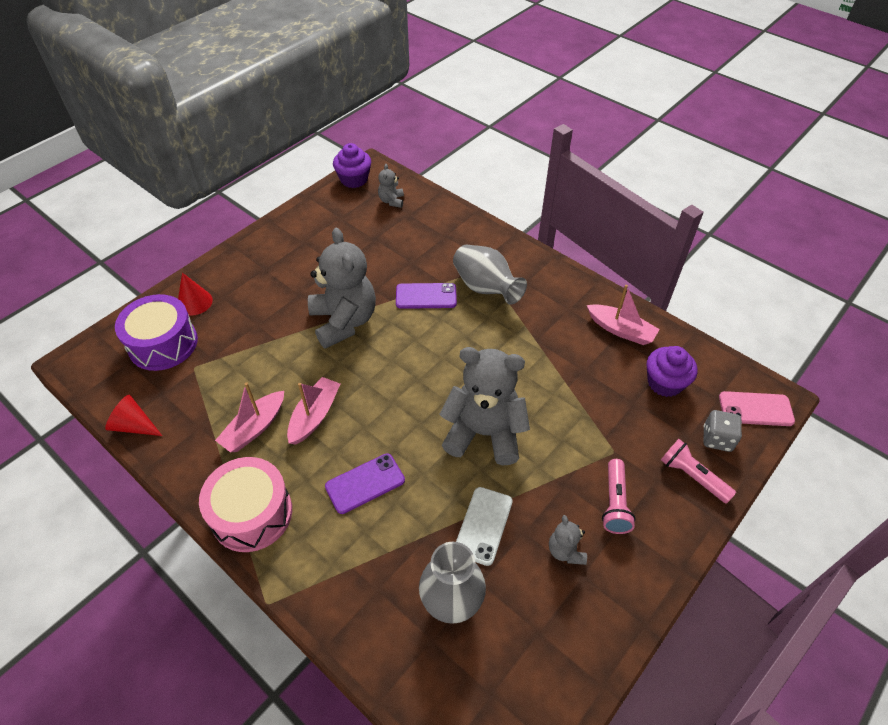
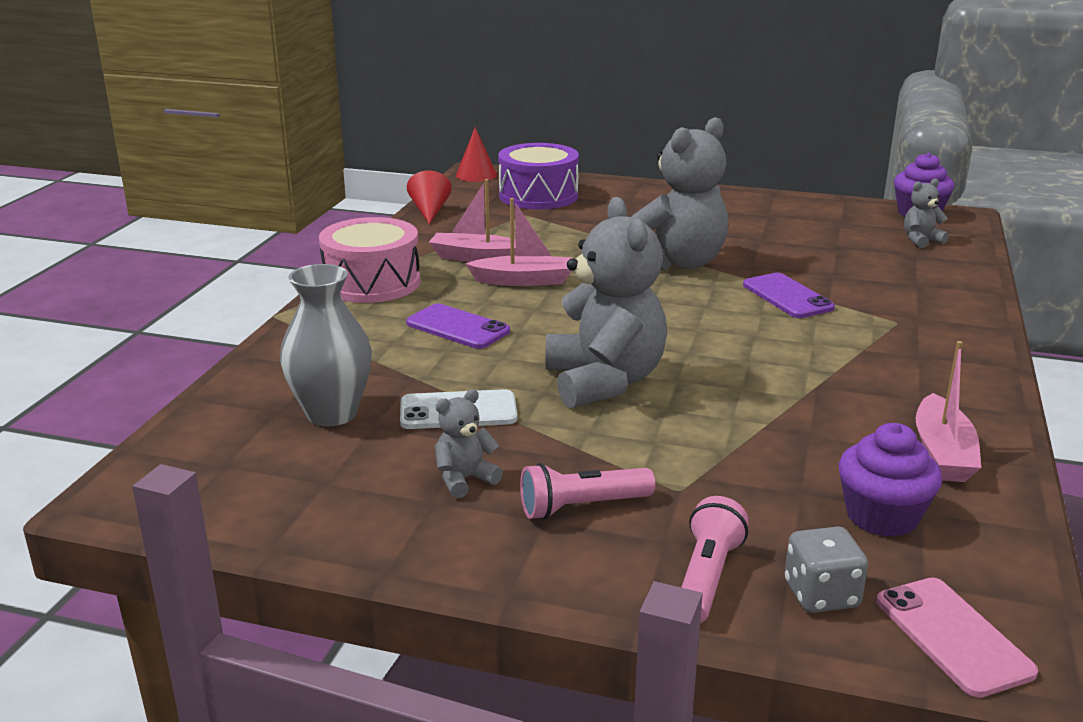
camera: 65 degrees right, 25 degrees down
red cone [178,273,213,316] -> red cone moved to [456,127,497,182]
grey vase [453,245,527,305] -> none

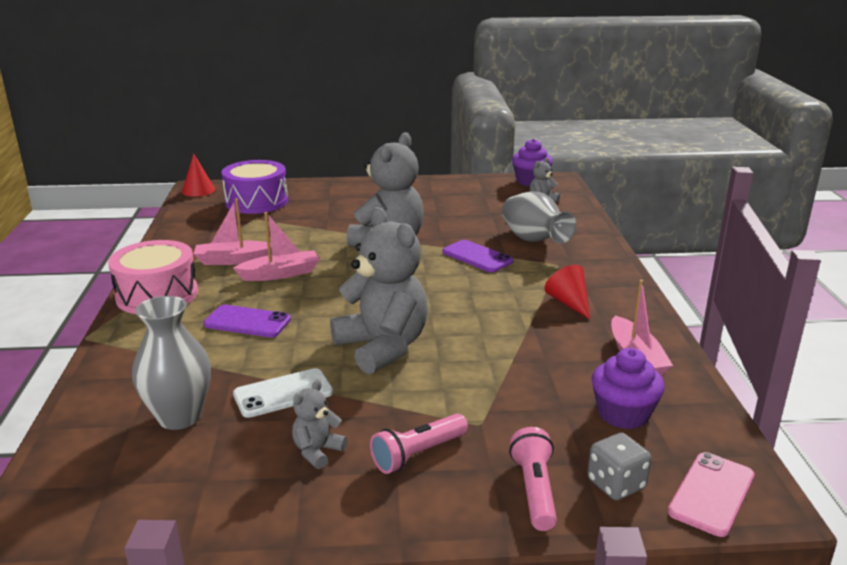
camera: 20 degrees left, 0 degrees up
red cone [407,170,452,224] -> red cone moved to [544,265,590,319]
pink phone [876,578,1038,697] -> pink phone turned 75 degrees clockwise [668,452,755,537]
none -> grey vase [502,191,576,243]

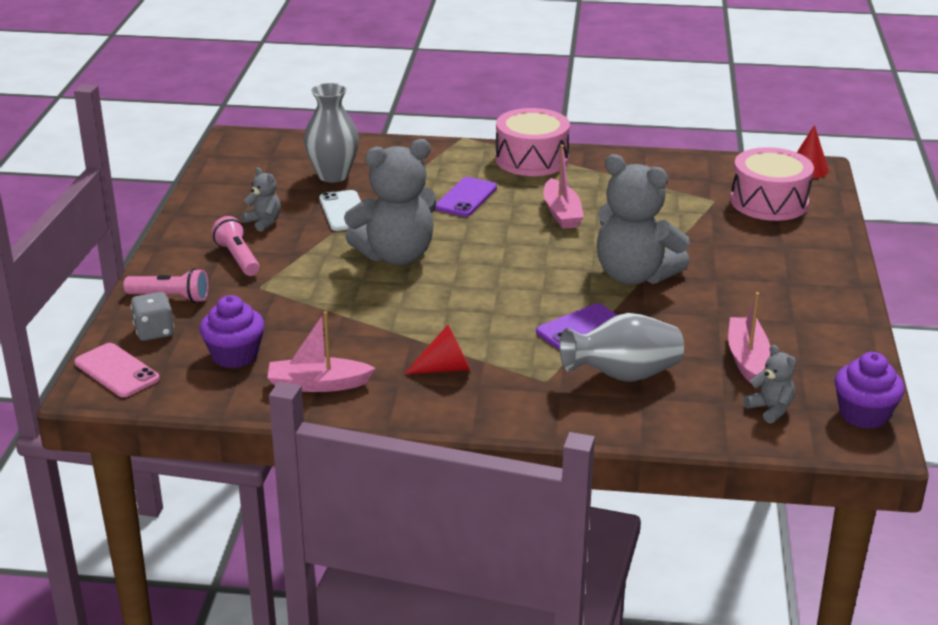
camera: 100 degrees right, 5 degrees up
pink boat [194,198,272,265] -> pink boat moved to [728,292,770,383]
purple drum [221,160,288,214] -> pink drum [730,147,814,221]

